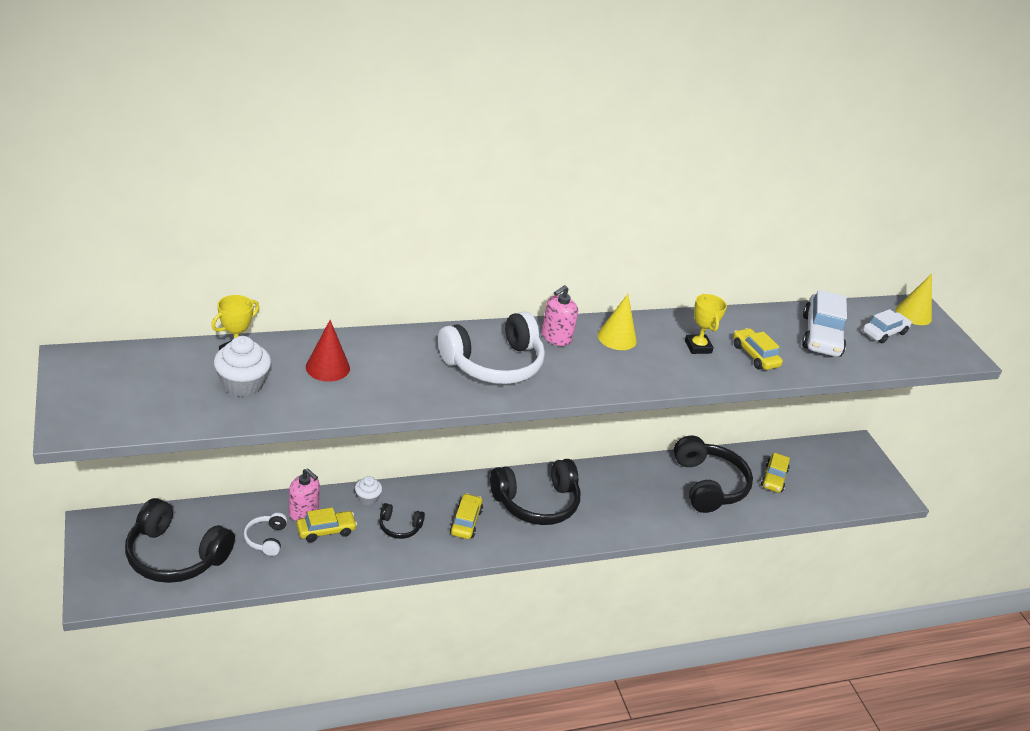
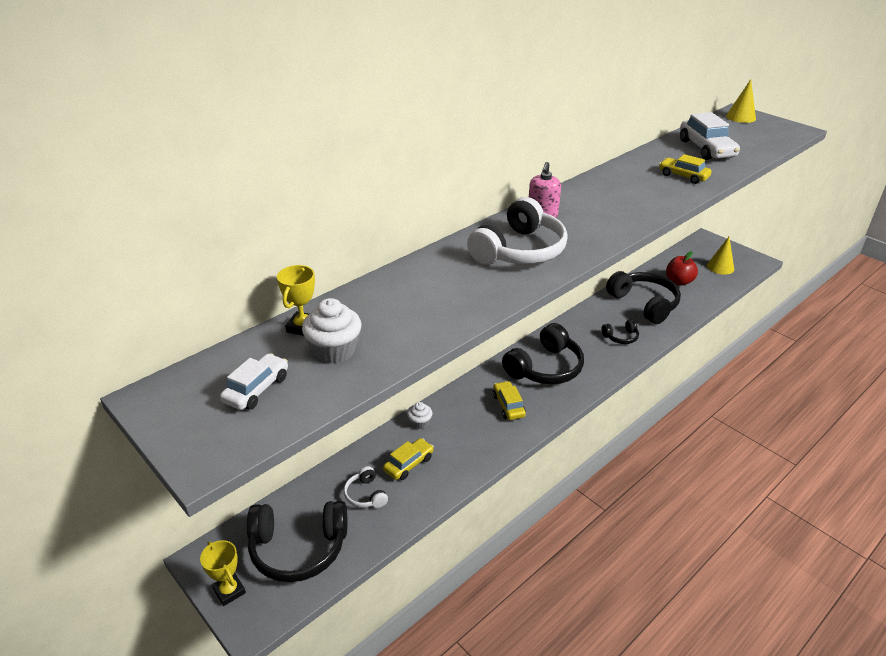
camera: 20 degrees left, 0 degrees up
pink soap dispenser [289,468,320,521] -> none
red cone [306,320,350,382] -> none
black headphones [379,503,425,539] -> black headphones moved to [602,319,639,344]
yellow cone [597,294,637,350] -> yellow cone moved to [707,237,734,275]
yellow trophy [685,294,727,354] -> yellow trophy moved to [200,540,246,606]
yellow car [761,453,790,493] -> red apple [666,251,698,286]
white car [863,309,912,343] -> white car moved to [220,353,288,410]

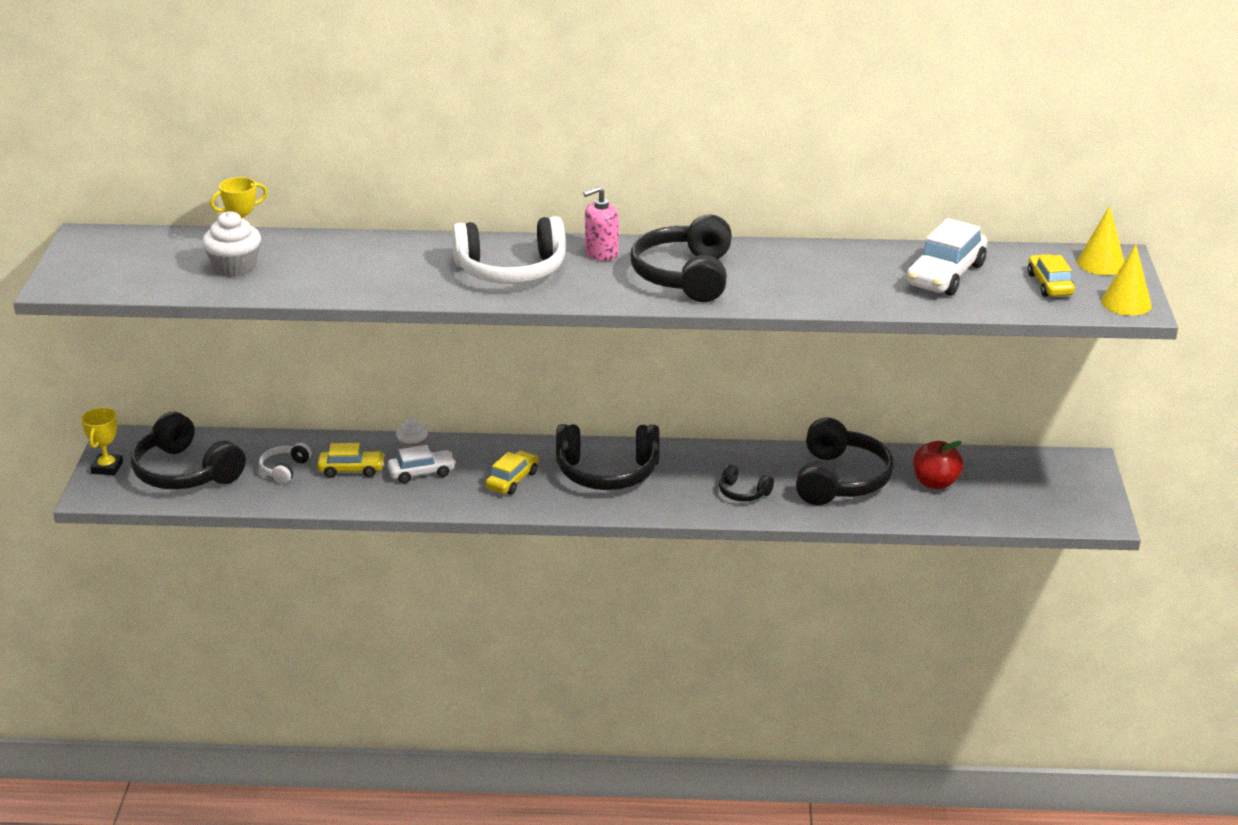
camera: 45 degrees right, 5 degrees down
white car [220,353,288,410] -> white car moved to [388,445,456,483]
yellow car [659,154,712,184] -> yellow car moved to [1027,254,1075,297]
yellow cone [707,237,734,275] -> yellow cone moved to [1101,244,1152,316]
none -> black headphones [630,214,732,302]

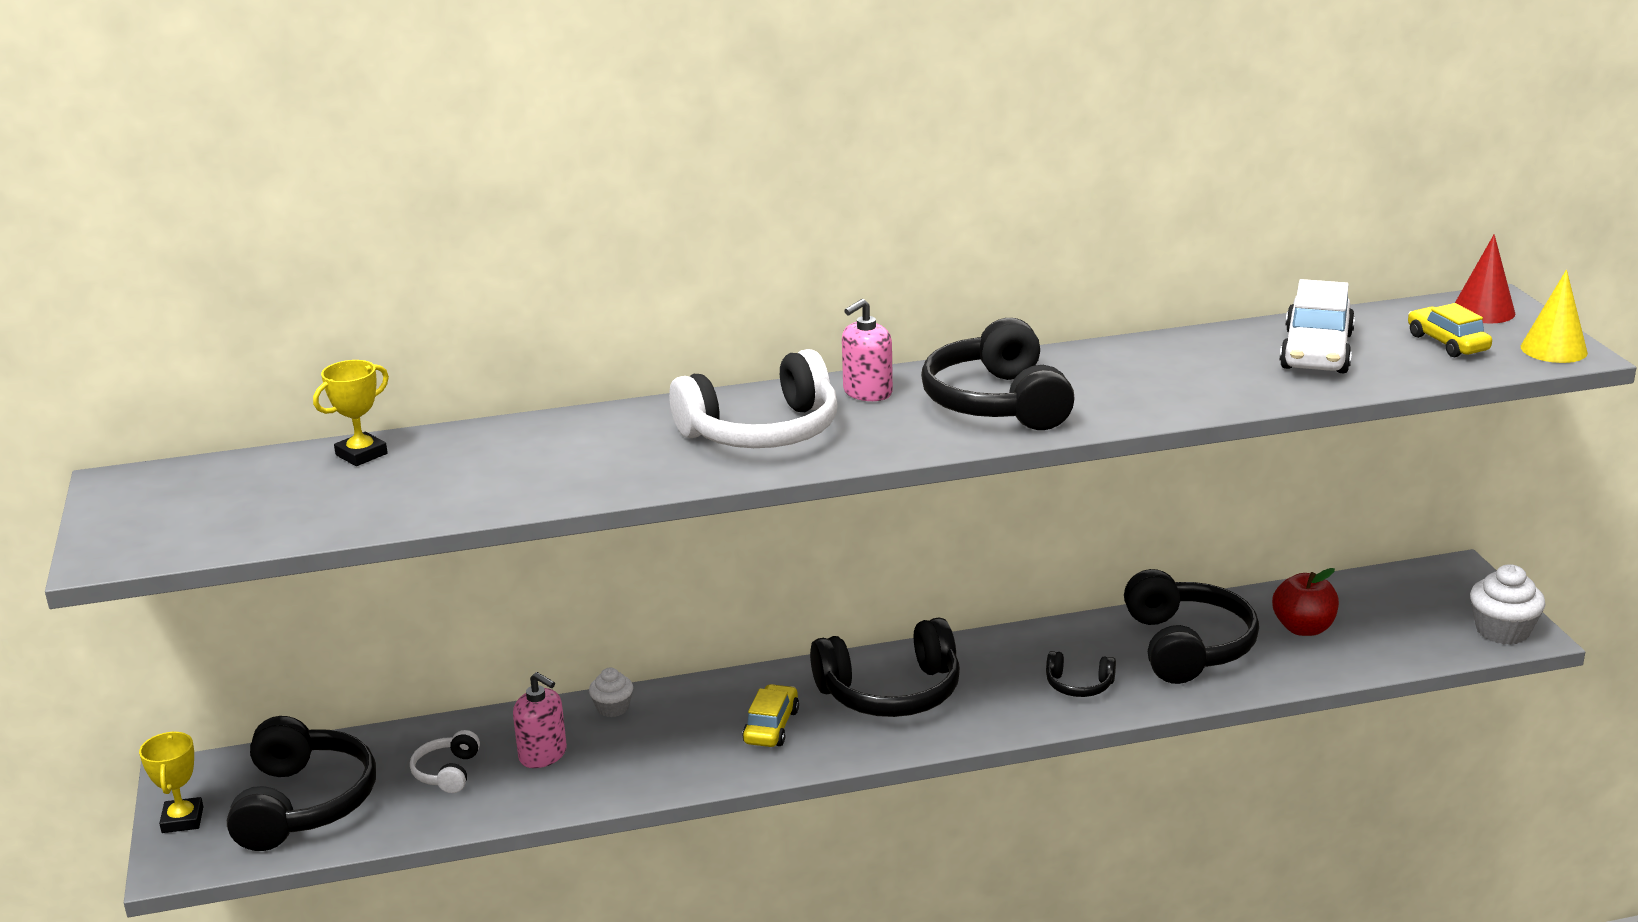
camera: 15 degrees left, 5 degrees down
black headphones [131,412,246,490] -> black headphones turned 120 degrees counterclockwise [227,716,376,851]
white cupcake [202,211,261,277] -> white cupcake moved to [1470,564,1545,645]
yellow car [317,443,385,478] -> pink soap dispenser [513,672,567,768]
white car [388,445,456,483] -> none
yellow cone [1077,206,1124,275] -> red cone [1455,234,1515,323]

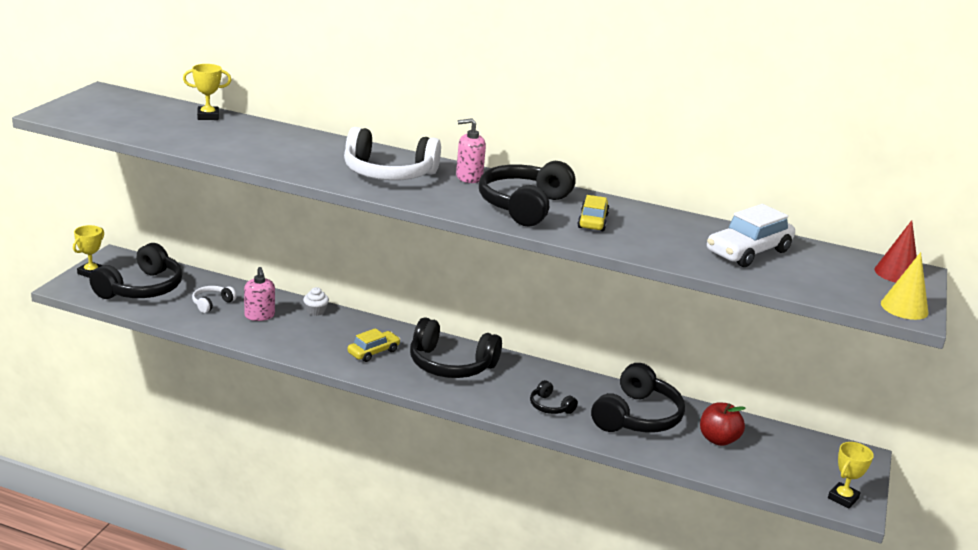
camera: 30 degrees right, 0 degrees up
yellow car [1408,303,1492,357] -> yellow car moved to [577,195,609,231]
white cupcake [1470,564,1545,645] -> yellow trophy [828,442,874,508]

